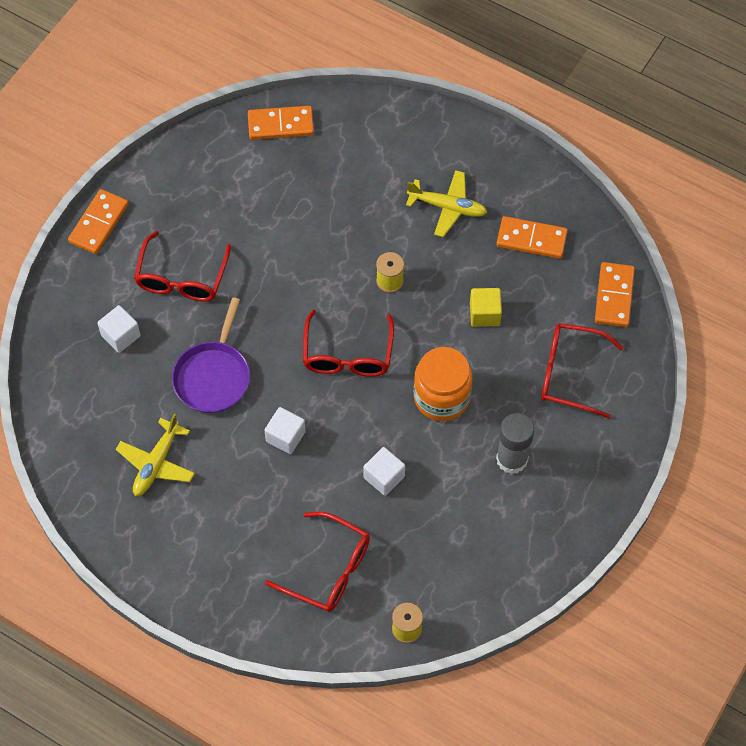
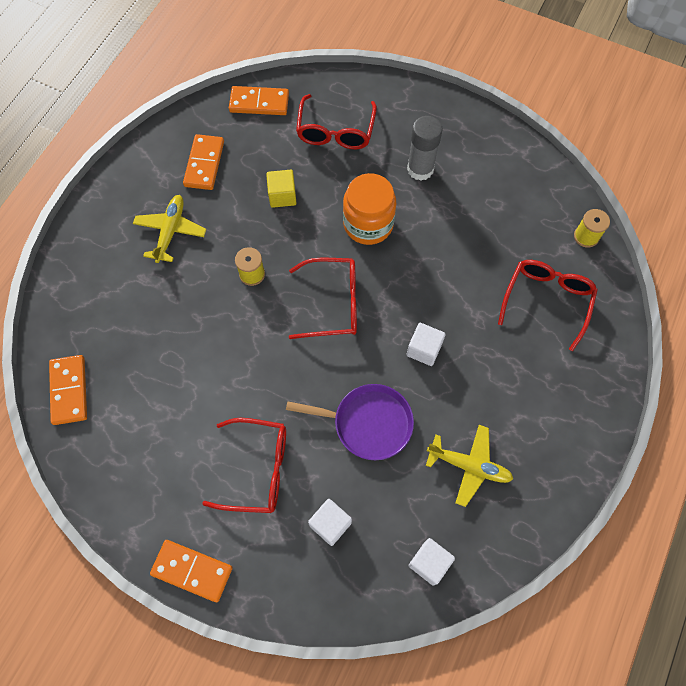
camera: 95 degrees left, 5 degrees up
white cube [363,447,405,496] -> white cube moved to [409,538,455,586]

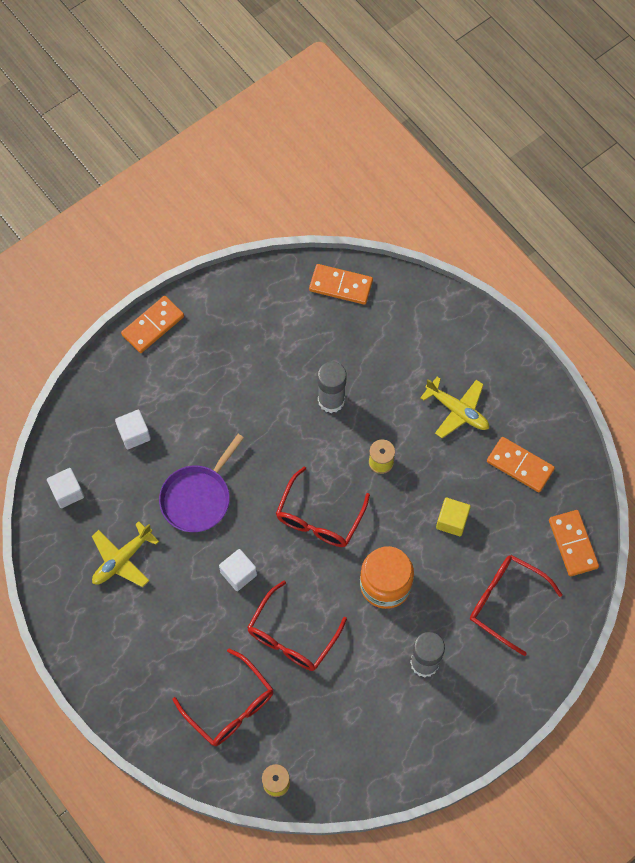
camera: 115 degrees right, 0 degrees up
red glasses [202,418,286,513] -> red glasses moved to [247,581,347,671]
orange domino [229,86,289,115] -> orange domino turned 45 degrees counterclockwise [549,510,599,576]
none -> grey glue stick [317,362,347,413]

